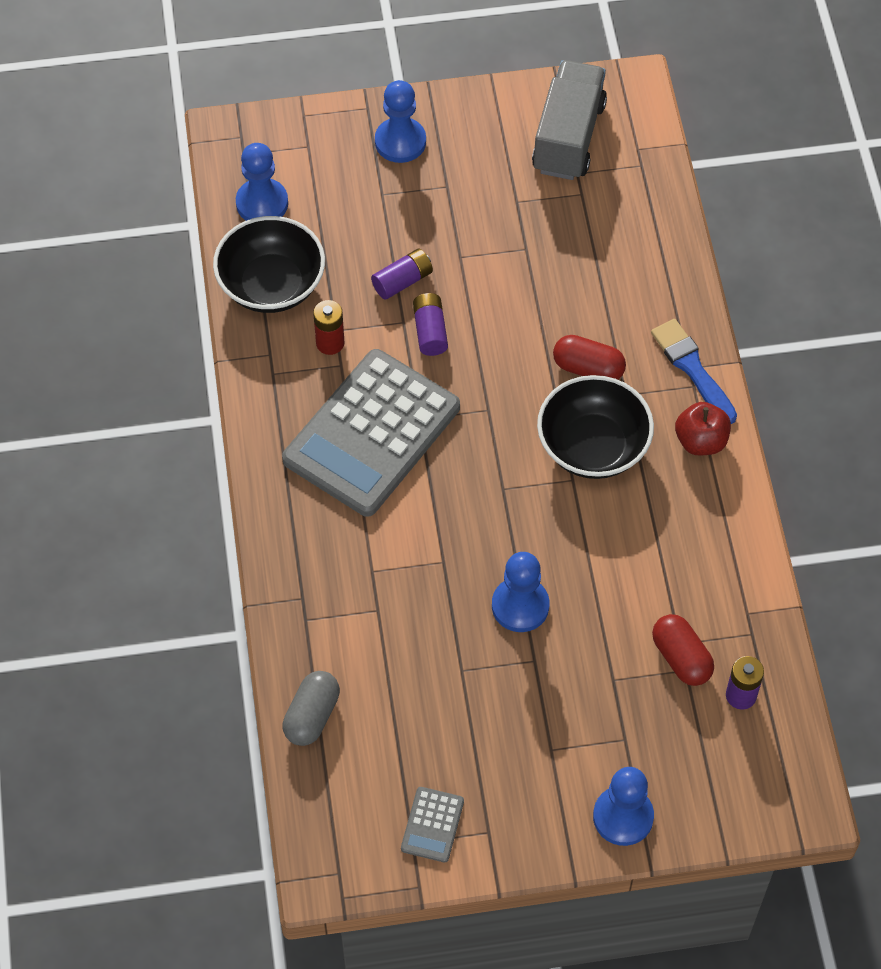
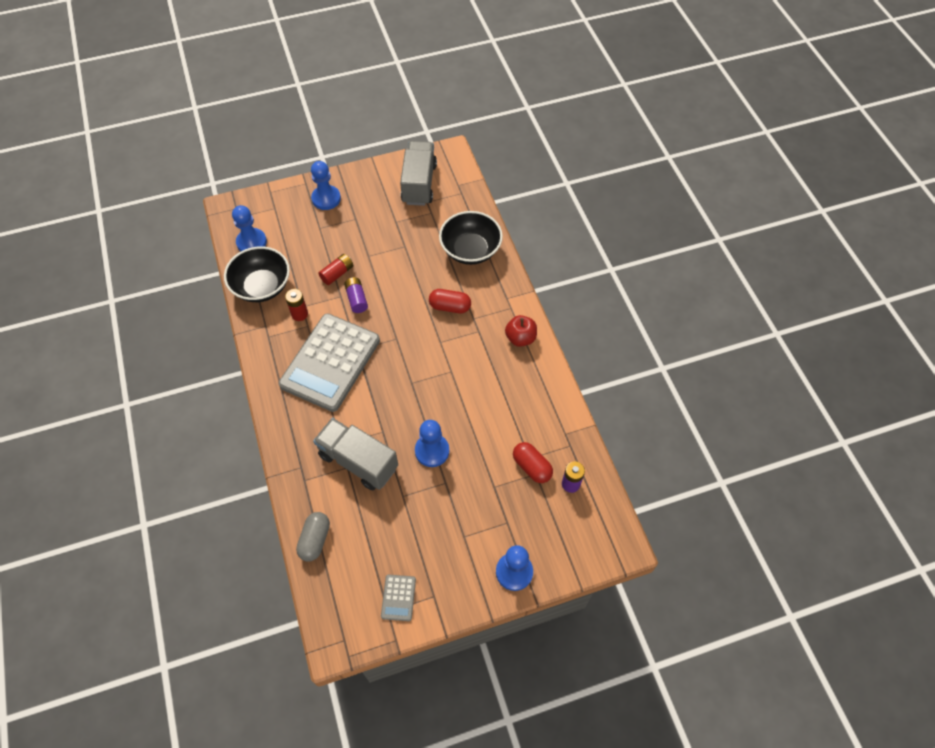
camera: 10 degrees left, 0 degrees up
purple battery [371,248,433,300] -> red battery [318,254,353,285]
black bowl [537,375,654,479] -> black bowl moved to [439,211,503,265]
blue brush [651,319,737,424] -> none
none -> grey truck [313,418,398,491]

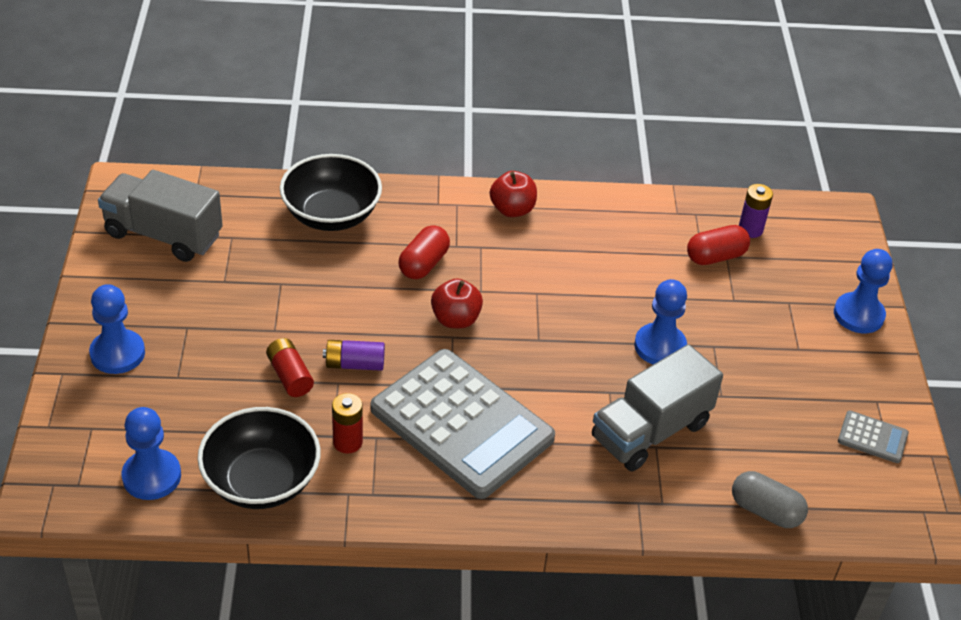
camera: 75 degrees left, 15 degrees down
none -> red apple [431,278,483,328]

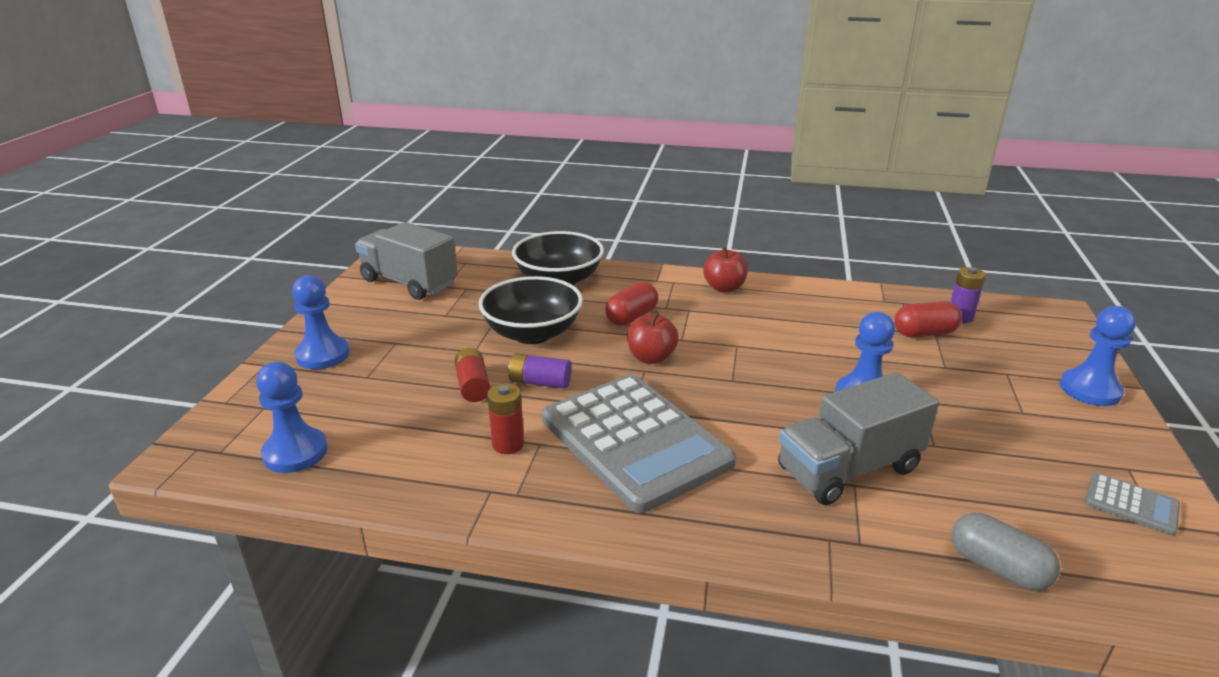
camera: 15 degrees right, 15 degrees down
black bowl [197,407,321,509] -> black bowl moved to [478,276,583,344]

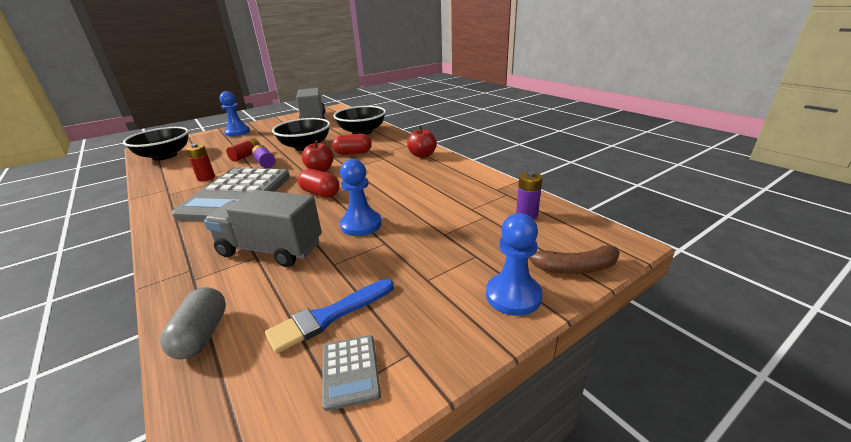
camera: 45 degrees right, 0 degrees up
blue pawn [256,362,328,473] -> black bowl [123,127,189,160]
red capsule [894,301,962,337] -> red capsule moved to [298,169,340,197]
none -> blue brush [265,279,394,354]
none -> brown banana [528,245,620,274]

